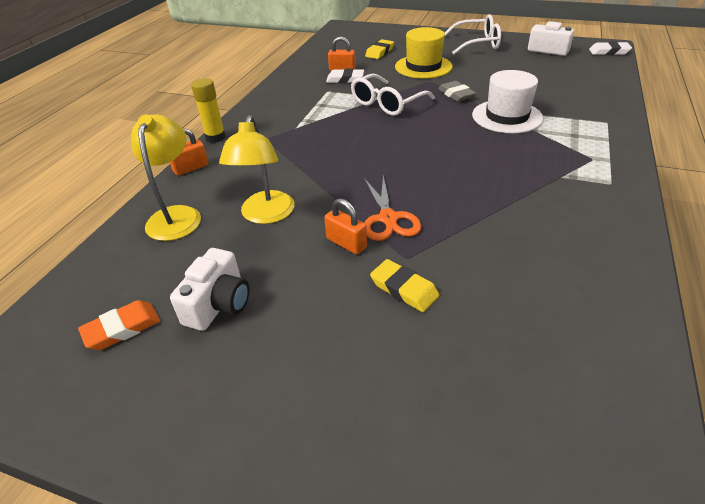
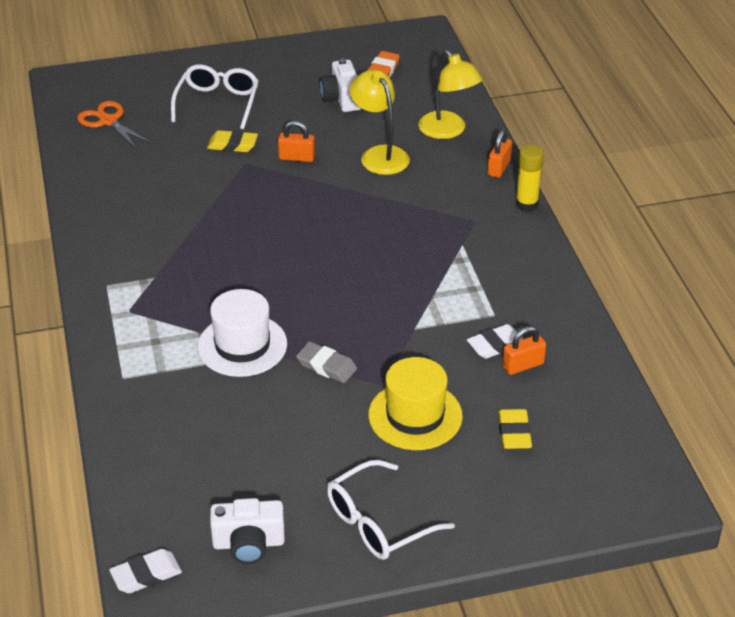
camera: 145 degrees right, 0 degrees up
white glasses [351,74,435,116] -> white glasses moved to [171,64,259,129]
orange scissors [364,175,422,241] -> orange scissors moved to [77,101,153,150]

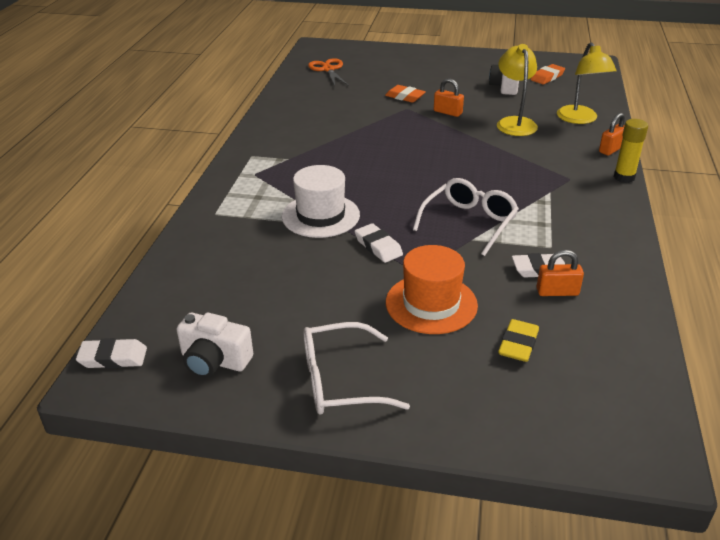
camera: 25 degrees right, 5 degrees down
white glasses [171,64,259,129] -> white glasses moved to [413,178,519,256]
yellow eraser [207,130,258,152] -> orange eraser [385,85,426,103]
grey eraser [296,341,357,383] -> white eraser [355,223,403,263]
yellow hat [368,357,463,450] -> orange hat [386,245,478,334]

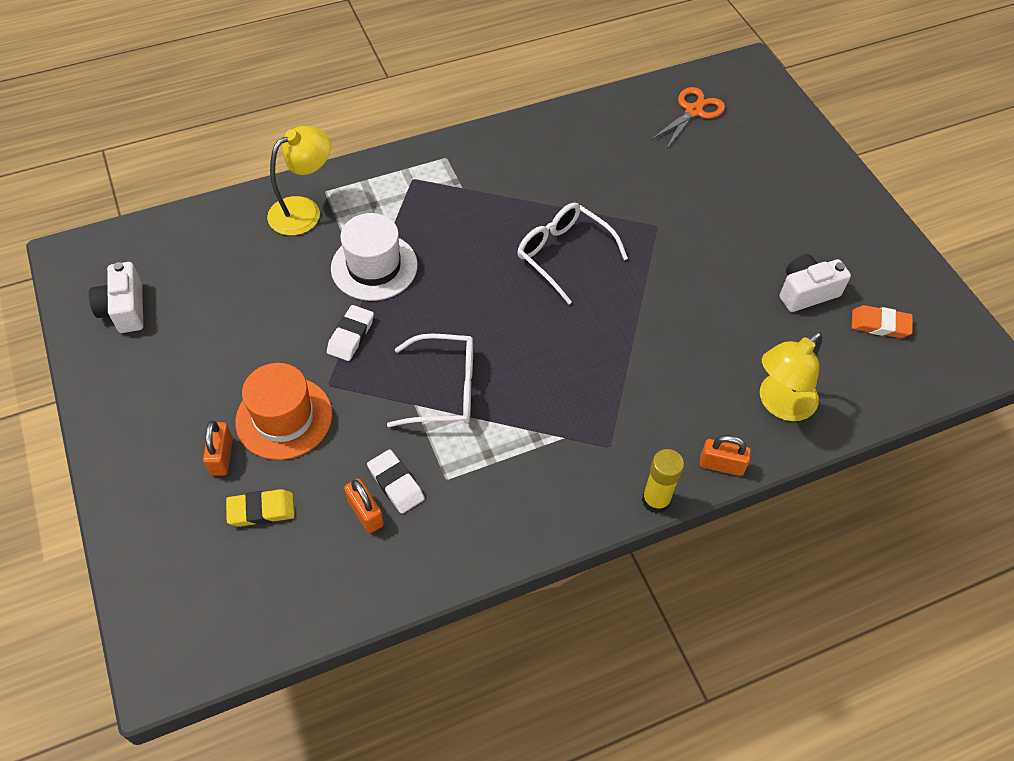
camera: 55 degrees right, 20 degrees up
white eraser [76,338,147,368] -> none
white glasses [304,322,410,415] -> white glasses moved to [517,203,628,304]
orange eraser [385,85,426,103] -> none
orange padlock [434,78,464,117] -> orange padlock moved to [203,421,233,476]
yellow lamp [497,44,538,136] -> yellow lamp moved to [267,126,331,235]

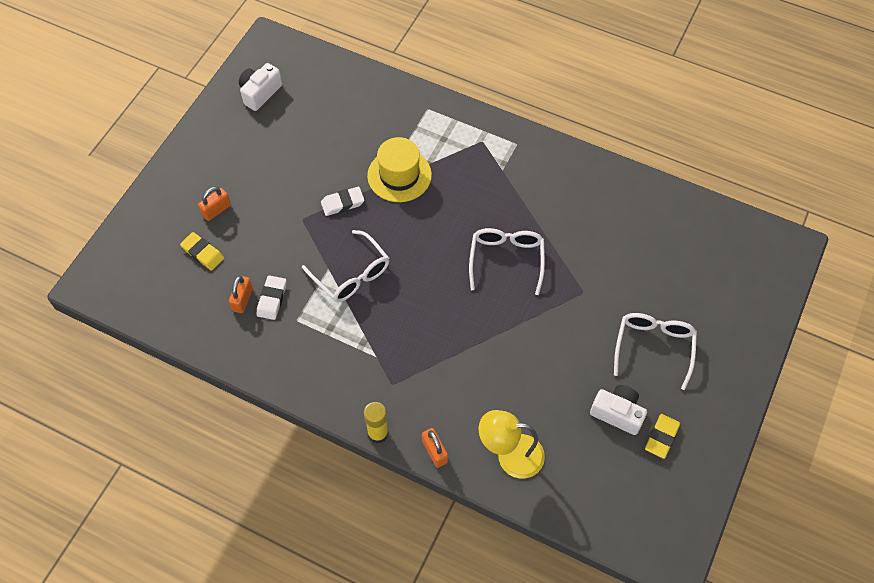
camera: 50 degrees right, 5 degrees up
orange hat [235,363,332,460] -> none
yellow lamp [267,126,331,235] -> none
white hat [331,213,418,301] -> yellow hat [367,137,432,202]
orange scissors [651,87,725,150] -> none
orange eraser [851,305,913,338] -> none
none -> white glasses [614,313,697,390]
none -> yellow eraser [645,414,680,459]

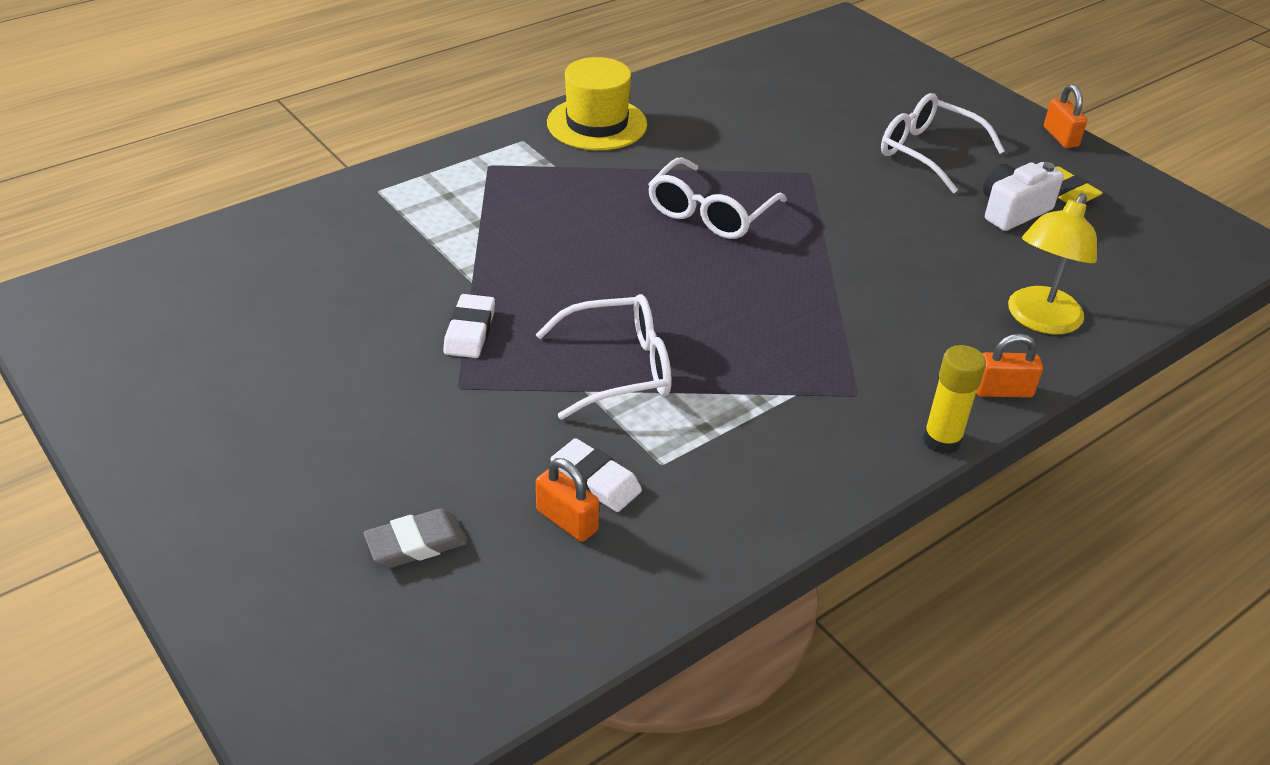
camera: 65 degrees left, 20 degrees down
yellow eraser [180,232,224,271] -> grey eraser [363,508,467,568]
orange padlock [198,187,231,221] -> orange padlock moved to [1044,84,1087,148]
white camera [239,63,282,111] -> none
yellow hat [367,137,432,202] -> yellow hat moved to [547,57,647,150]
white glasses [469,228,545,295] -> white glasses turned 90 degrees counterclockwise [648,158,787,239]

